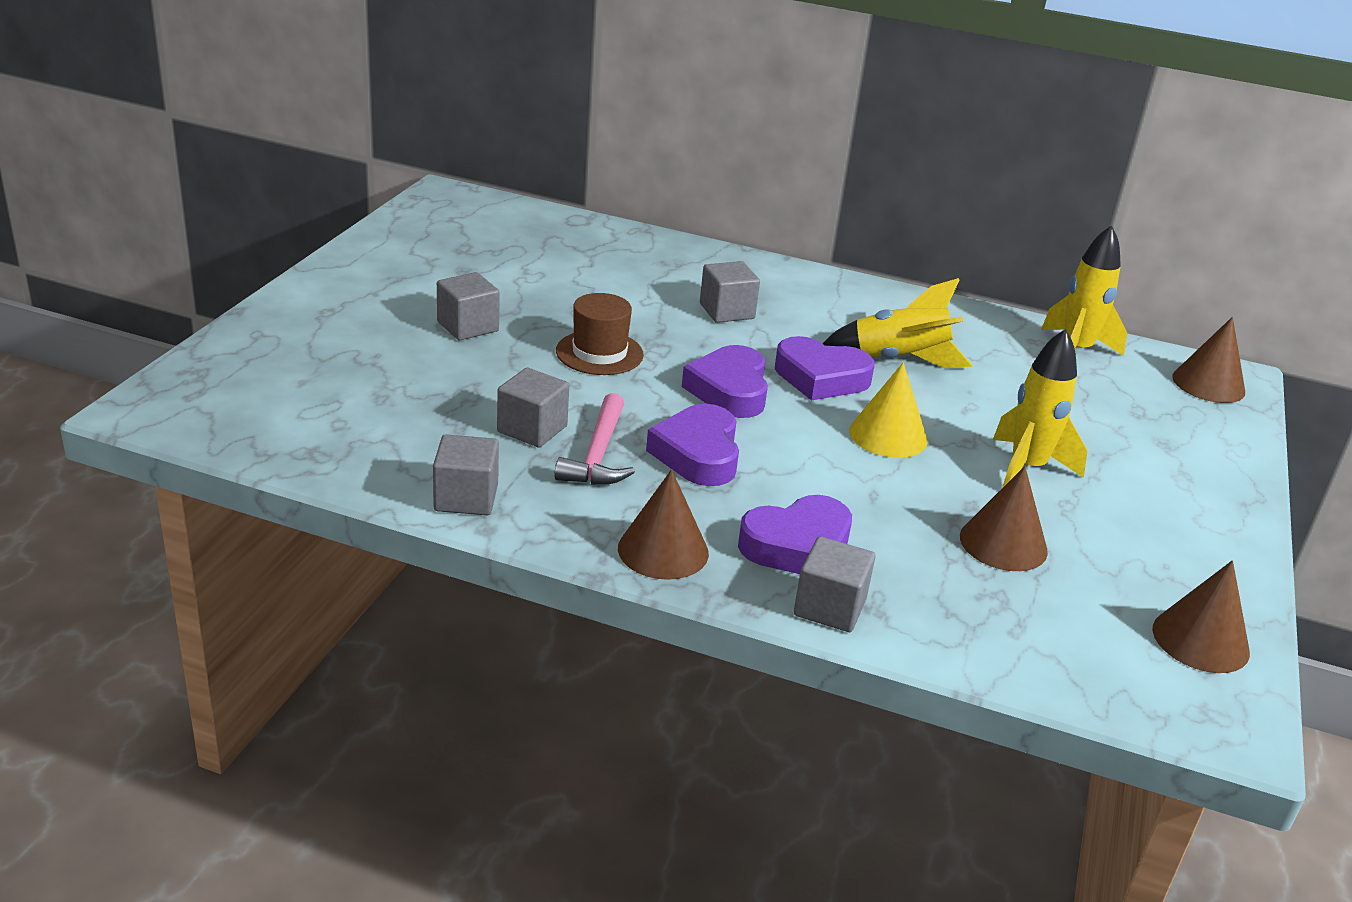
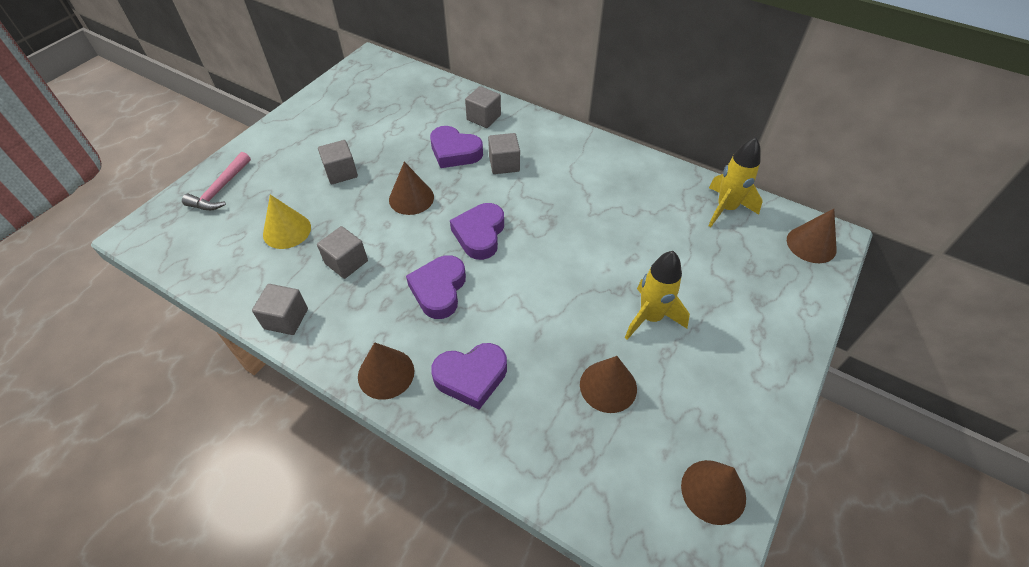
camera: 15 degrees right, 20 degrees up
pink hammer [555,393,635,485] -> pink hammer moved to [182,152,251,210]
brown hat [556,293,644,375] -> brown cone [389,162,434,215]
purple heart [775,336,875,401] -> purple heart moved to [430,126,483,168]
grey cube [794,536,875,632] -> grey cube moved to [465,86,501,128]
yellow rocket [823,278,972,368] -> none
yellow cone [849,362,928,458] -> yellow cone moved to [263,195,311,249]

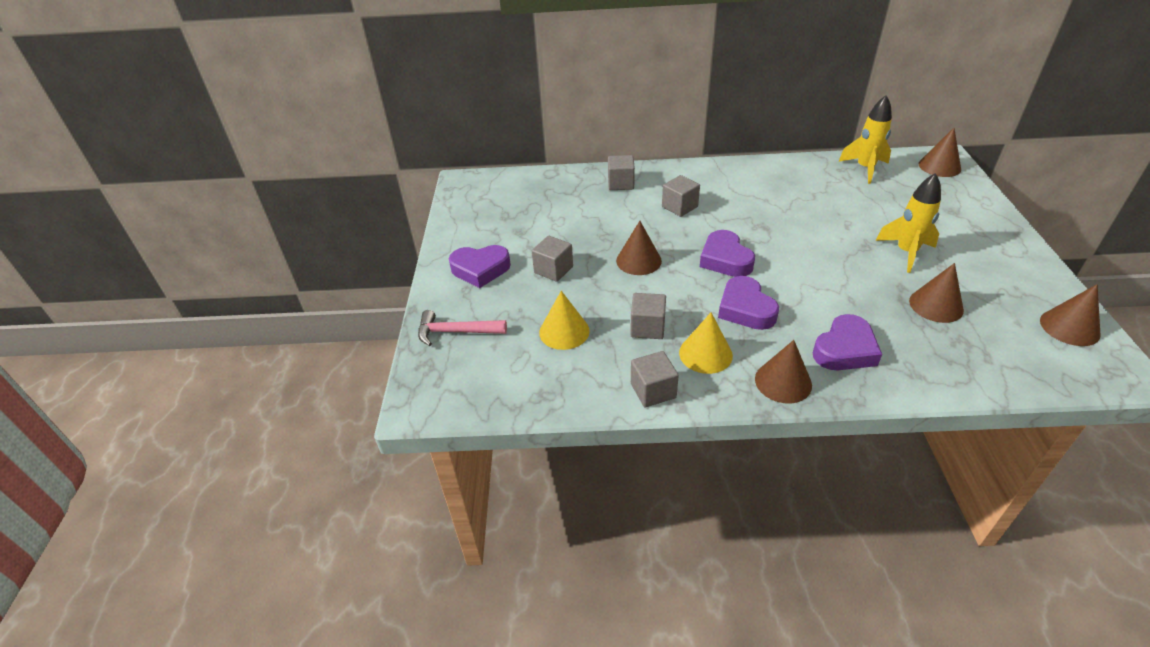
camera: 30 degrees left, 10 degrees down
pink hammer [182,152,251,210] -> pink hammer turned 105 degrees clockwise [418,310,507,346]
purple heart [430,126,483,168] -> purple heart moved to [448,245,511,288]
none -> yellow cone [679,313,733,374]

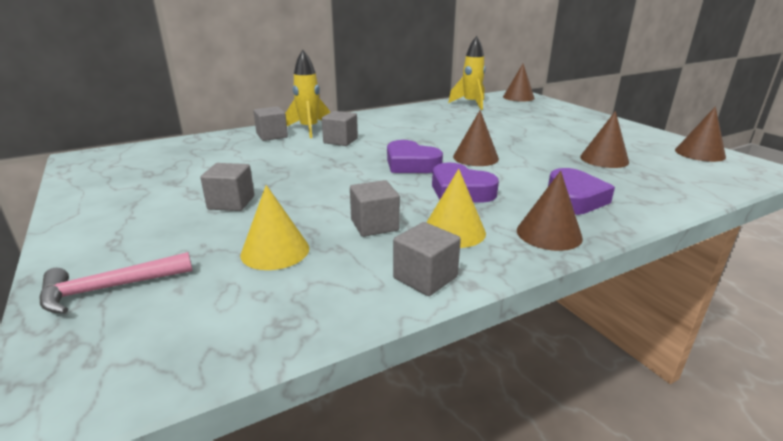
camera: 30 degrees left, 15 degrees down
purple heart [448,245,511,288] -> none
brown cone [616,221,662,275] -> brown cone moved to [453,110,499,166]
yellow rocket [876,173,941,273] -> yellow rocket moved to [285,50,330,138]

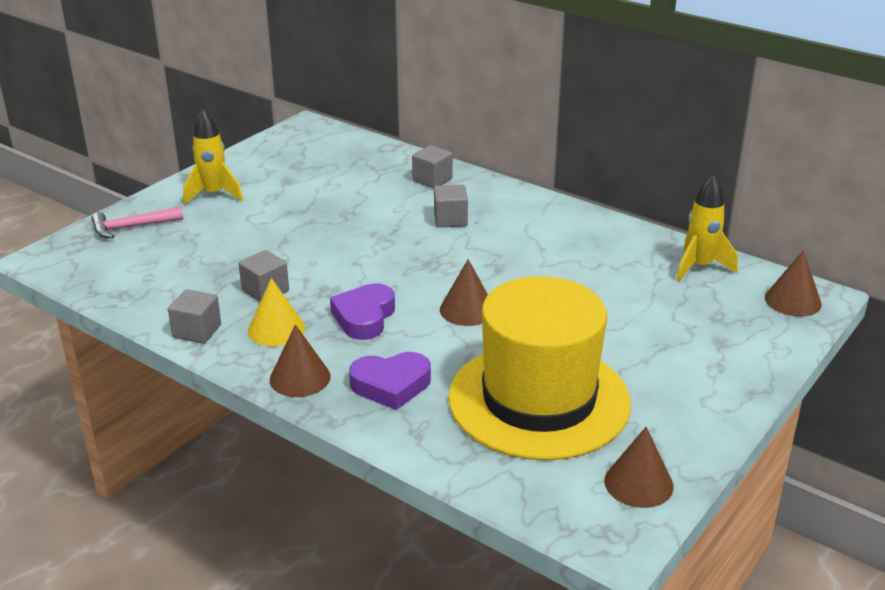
camera: 65 degrees right, 5 degrees up
pink hammer [39,252,193,314] -> pink hammer turned 60 degrees counterclockwise [92,206,183,238]
grey cube [200,163,254,211] -> none
yellow cone [240,185,309,270] -> none
yellow rocket [285,50,330,138] -> yellow rocket moved to [183,109,243,205]
purple heart [387,140,443,173] -> none
brown cone [580,111,629,168] -> yellow hat [448,276,631,460]

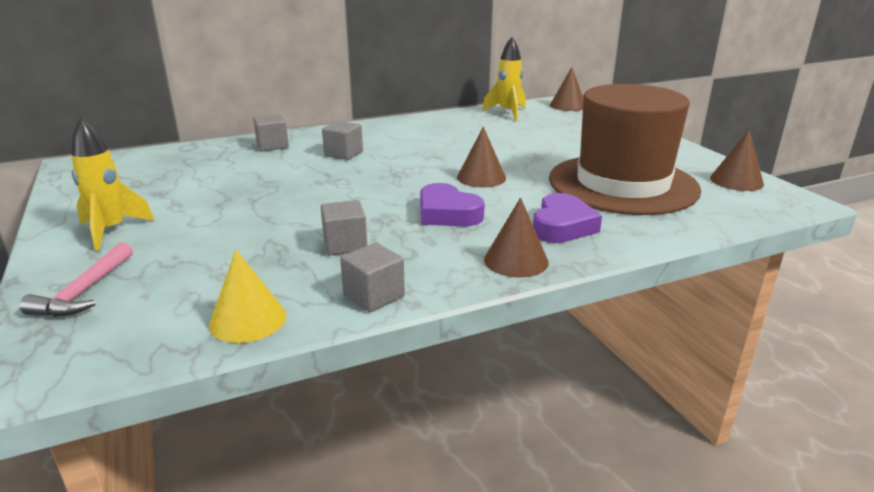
camera: 60 degrees left, 5 degrees down
yellow cone [248,278,305,347] -> yellow cone moved to [209,250,286,343]
yellow hat [448,276,631,460] -> brown hat [549,84,701,215]

